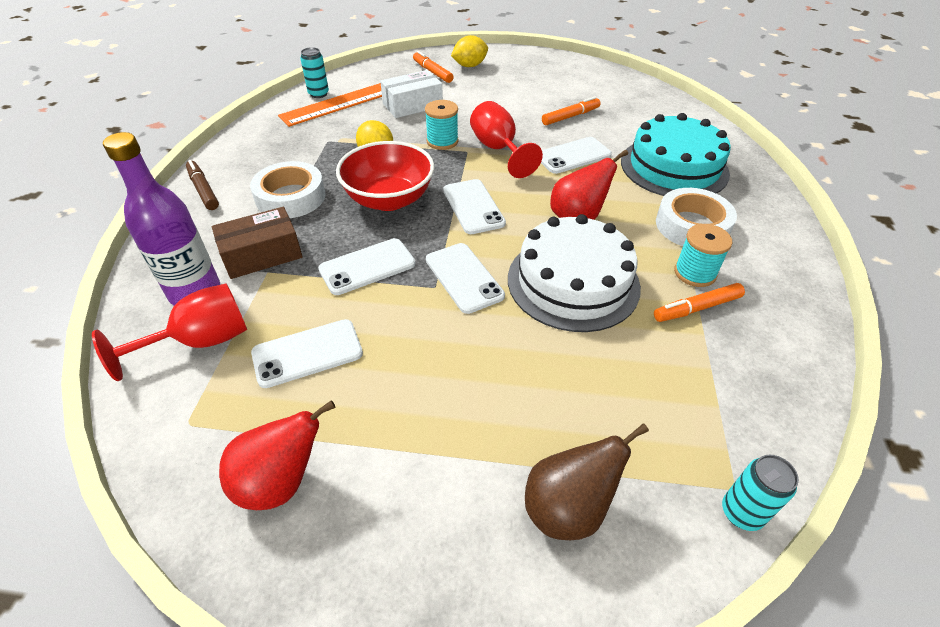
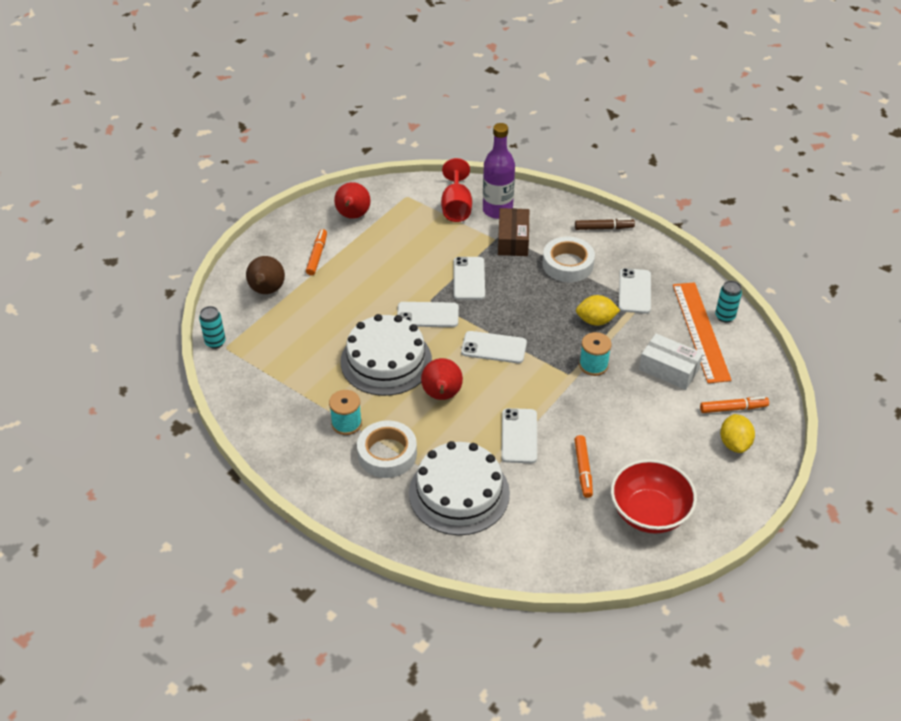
camera: 120 degrees right, 0 degrees up
white phone [251,319,363,388] -> white phone moved to [619,268,651,314]
red bowl [336,141,434,211] -> red bowl moved to [611,459,697,534]
white box [380,70,443,118] -> white box turned 60 degrees counterclockwise [639,333,703,390]
red goblet [470,101,543,178] -> none
turquoise cake [621,113,731,196] -> white cake [409,441,510,535]
orange marker [654,283,745,322] -> orange marker moved to [306,229,327,275]

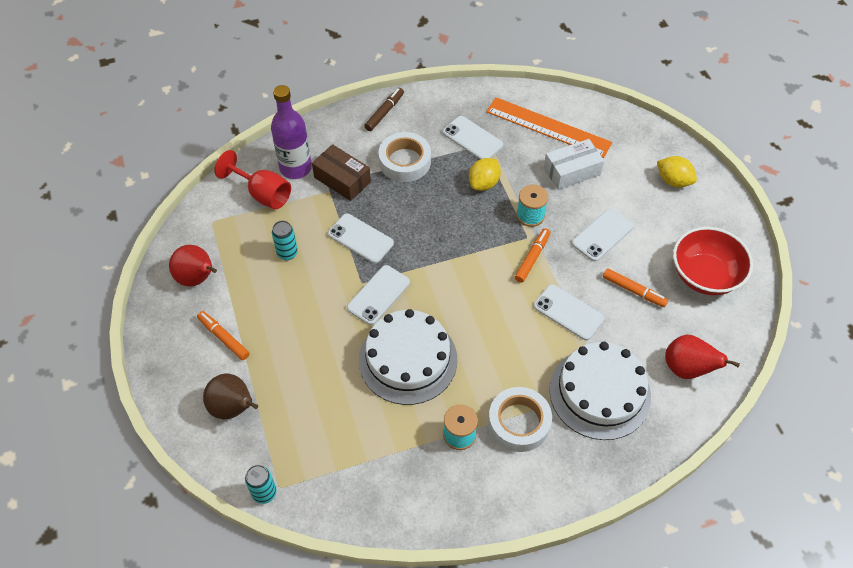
camera: 55 degrees left, 10 degrees up
red pear [421,358,463,400] -> red pear moved to [665,335,740,379]
white phone [461,331,527,363] -> white phone moved to [572,208,634,261]
orange marker [700,397,769,413] -> orange marker moved to [515,228,550,283]
turquoise can [715,281,742,322] -> turquoise can moved to [272,220,298,260]

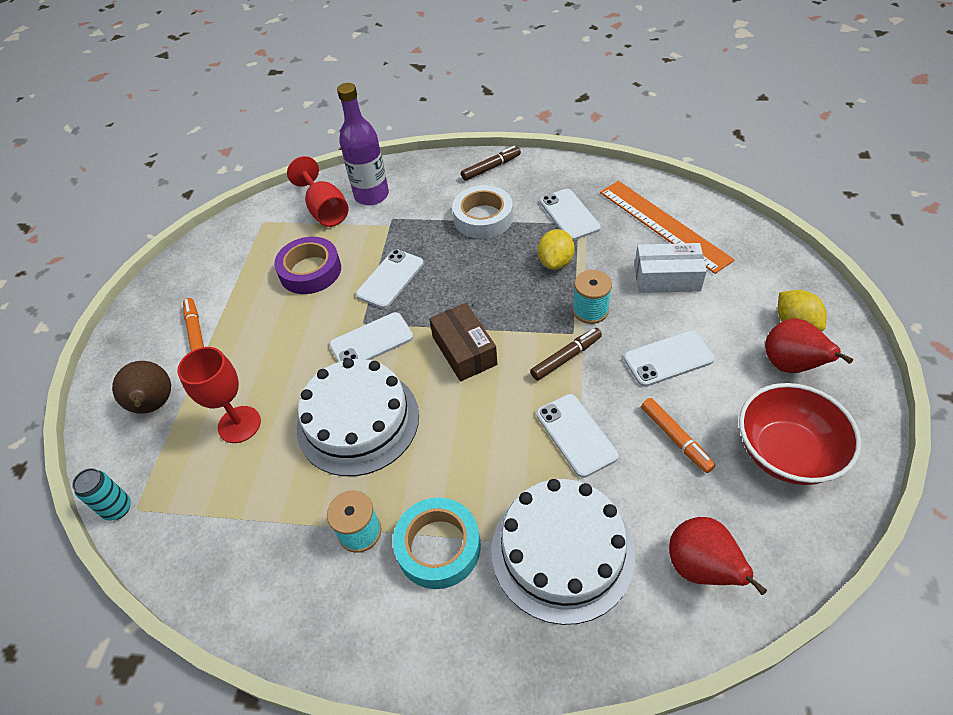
camera: 30 degrees right, 5 degrees down
red pear [169,245,217,286] -> red pear moved to [765,318,853,373]
turquoise can [272,220,298,260] -> purple tape [274,237,341,294]
brown box [312,144,371,201] -> brown box moved to [429,303,497,381]
white phone [328,214,394,263] -> white phone turned 60 degrees clockwise [356,249,424,308]
yellow lemon [469,158,501,191] -> yellow lemon turned 45 degrees counterclockwise [538,229,575,270]
white tape [488,387,552,452] -> turquoise tape [393,497,481,589]
orange marker [515,228,550,283] -> brown marker [530,328,602,380]
none -> red goblet [177,347,261,443]

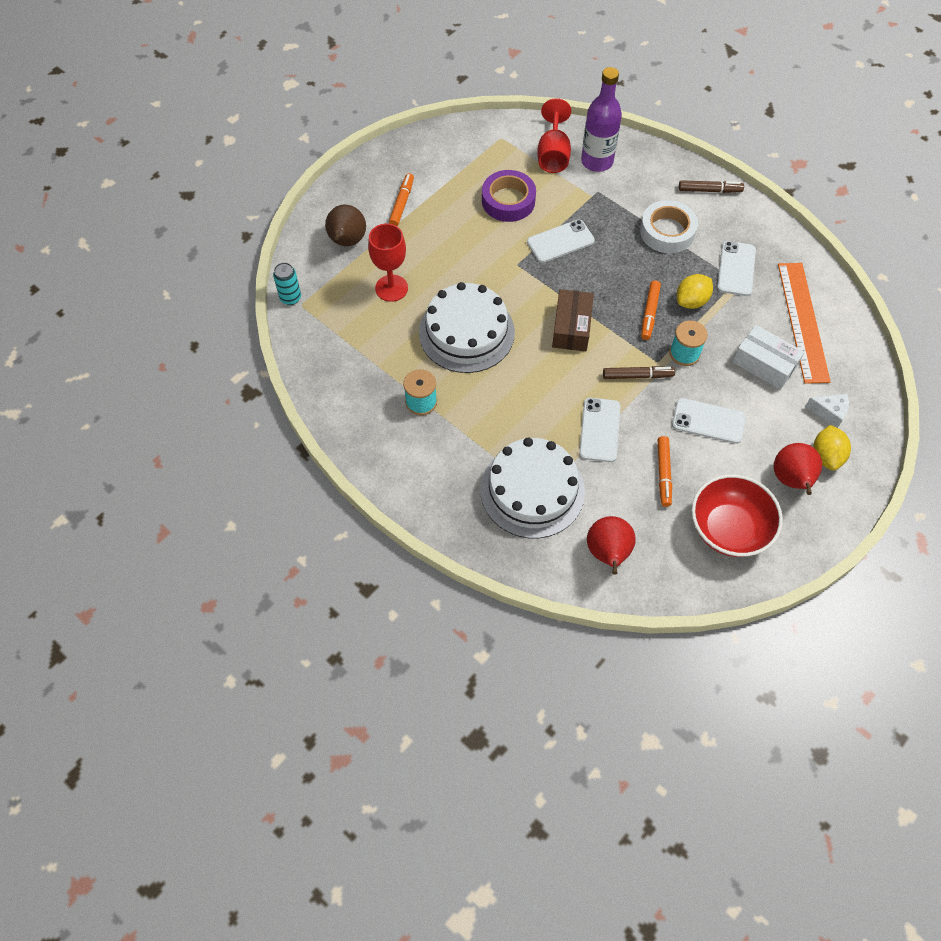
camera: 30 degrees right, 10 degrees up
white phone [329,312,413,362] -> none
turquoise tape [393,497,481,589] -> none
none -> orange marker [641,280,661,340]
none -> white cheese [805,394,849,428]

